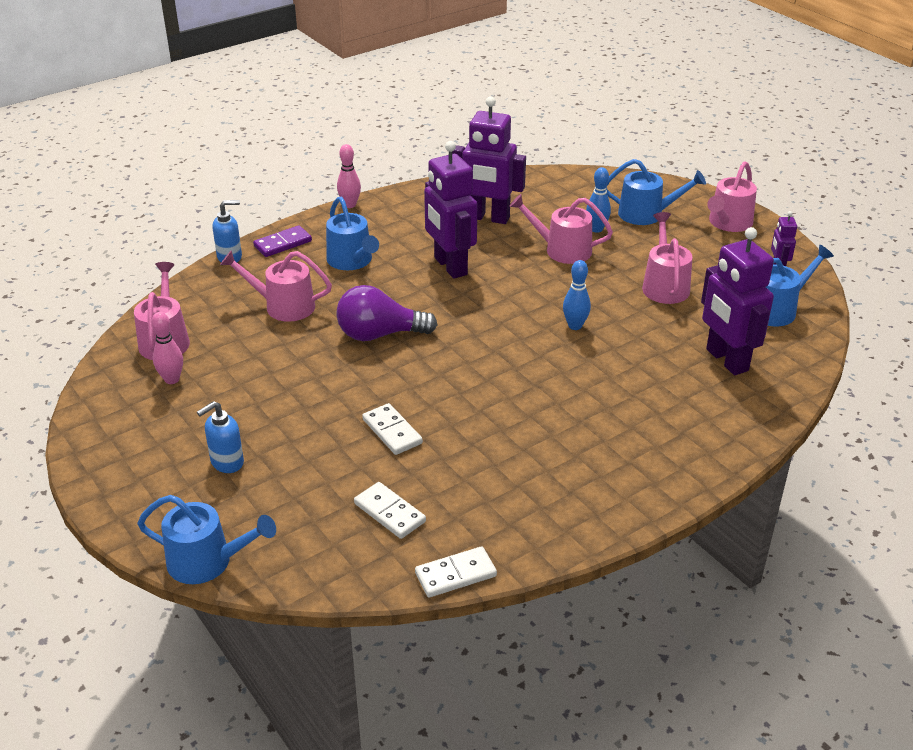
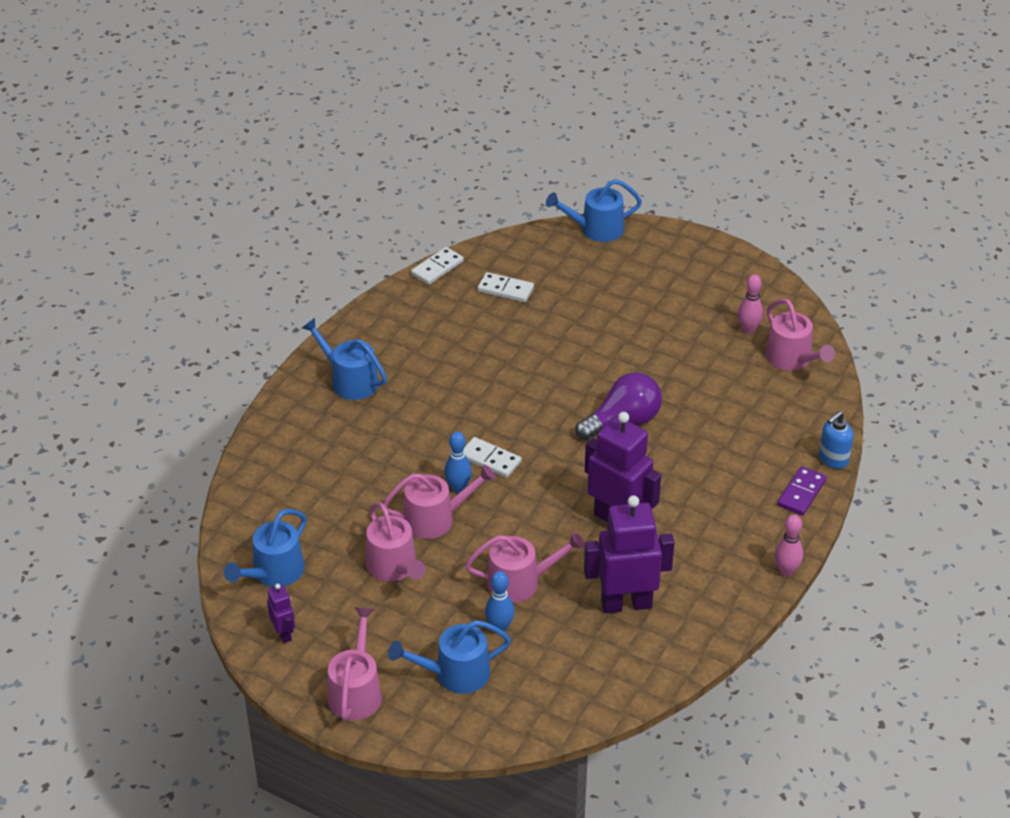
camera: 155 degrees right, 5 degrees up
blue soap dispenser [197,401,244,473] -> none
pink watering can [220,250,332,322] -> pink watering can moved to [383,464,496,539]
blue watering can [326,197,379,270] -> blue watering can moved to [302,318,387,400]
white domino [362,403,423,455] -> white domino moved to [464,437,522,478]
purple robot [701,227,774,375] -> none

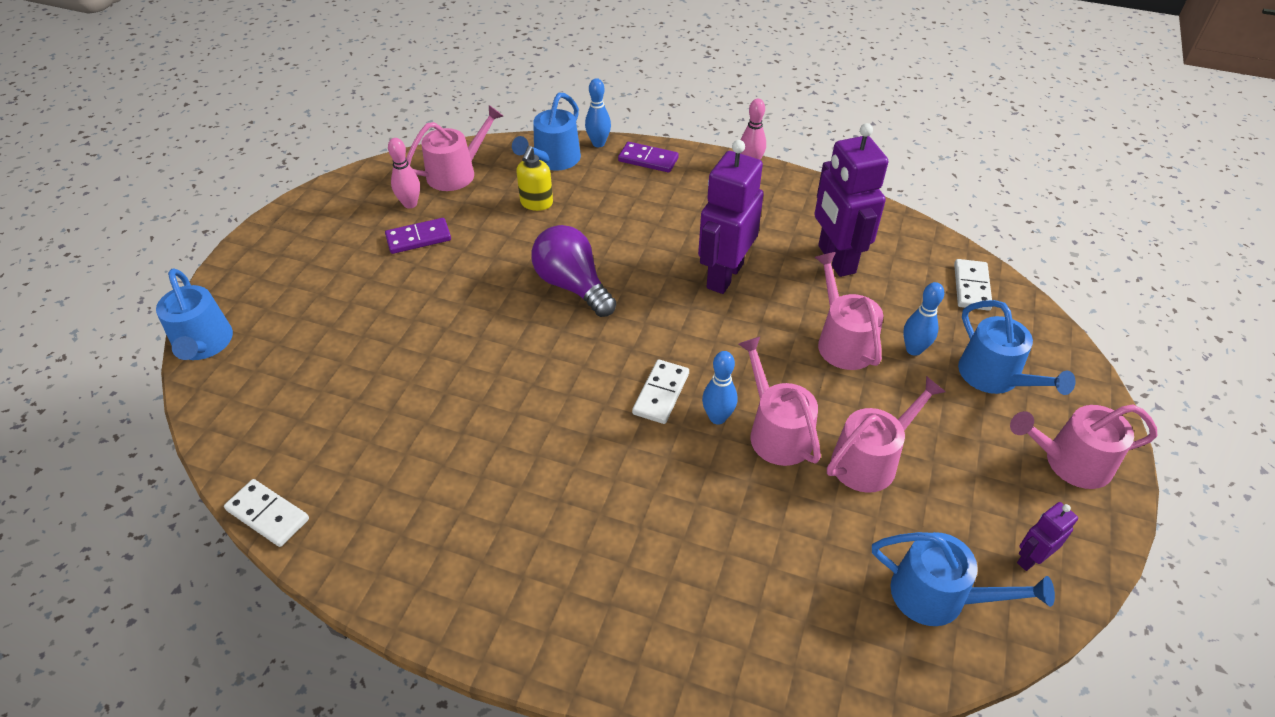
camera: 100 degrees left, 5 degrees up
blue watering can [302,318,387,400] -> blue watering can moved to [512,93,581,171]
white domino [477,272,534,302] -> white domino moved to [954,259,992,311]
blue soap dispenser [819,411,854,469] -> blue bowling pin [585,78,611,147]
none -> purple domino [385,218,451,254]
none -> yellow soap dispenser [516,146,553,211]

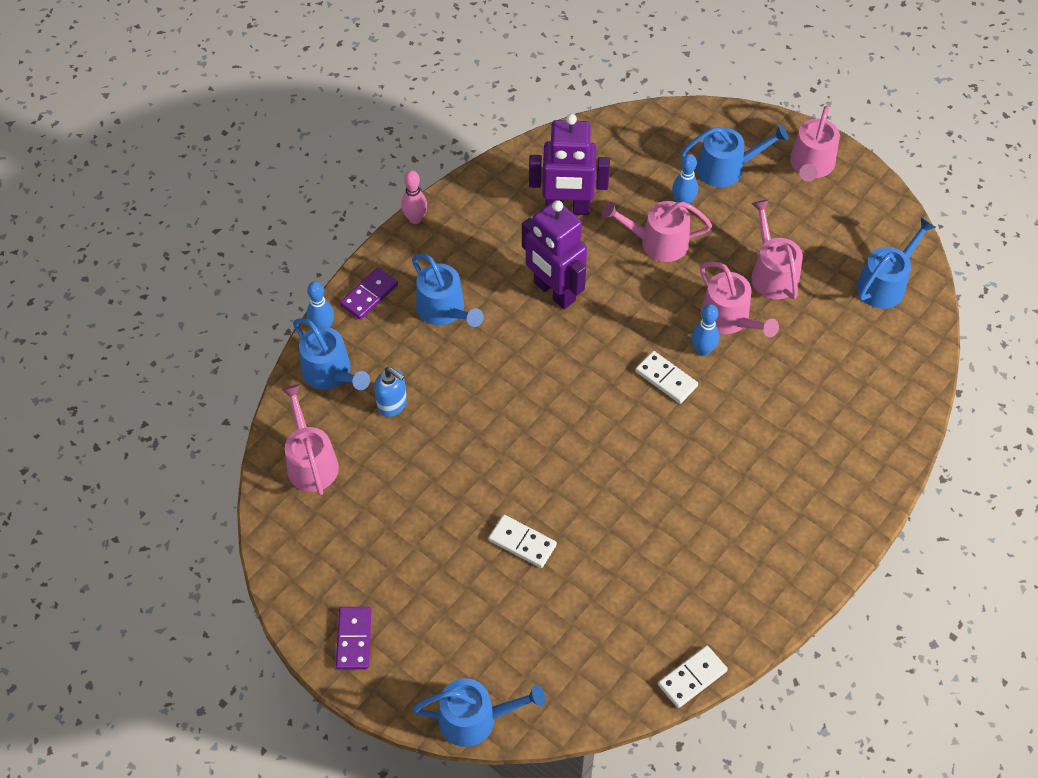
camera: 70 degrees left, 10 degrees up
purple domino [385,218,451,254] -> purple domino moved to [336,607,372,669]
pink bowling pin [388,138,420,209] -> none
yellow soap dispenser [516,146,553,211] -> blue soap dispenser [374,367,407,417]
purple light bulb [531,225,616,317] -> none
pink watering can [739,337,821,466] -> pink watering can turned 120 degrees counterclockwise [700,262,779,337]
white domino [954,259,992,311] -> white domino moved to [488,515,557,568]
purple robot [1017,502,1078,571] -> none
none -> blue watering can [412,254,484,327]

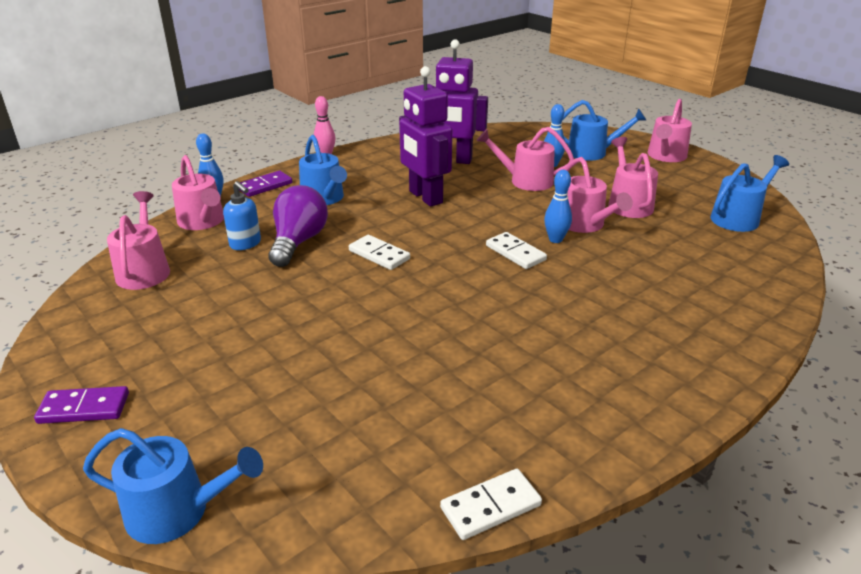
camera: 10 degrees right, 25 degrees down
blue watering can [293,318,370,390] -> pink watering can [172,155,224,230]
purple domino [336,607,372,669] -> purple domino turned 75 degrees clockwise [34,386,129,424]
white domino [488,515,557,568] -> white domino moved to [349,235,410,270]
none -> purple light bulb [268,185,328,267]

